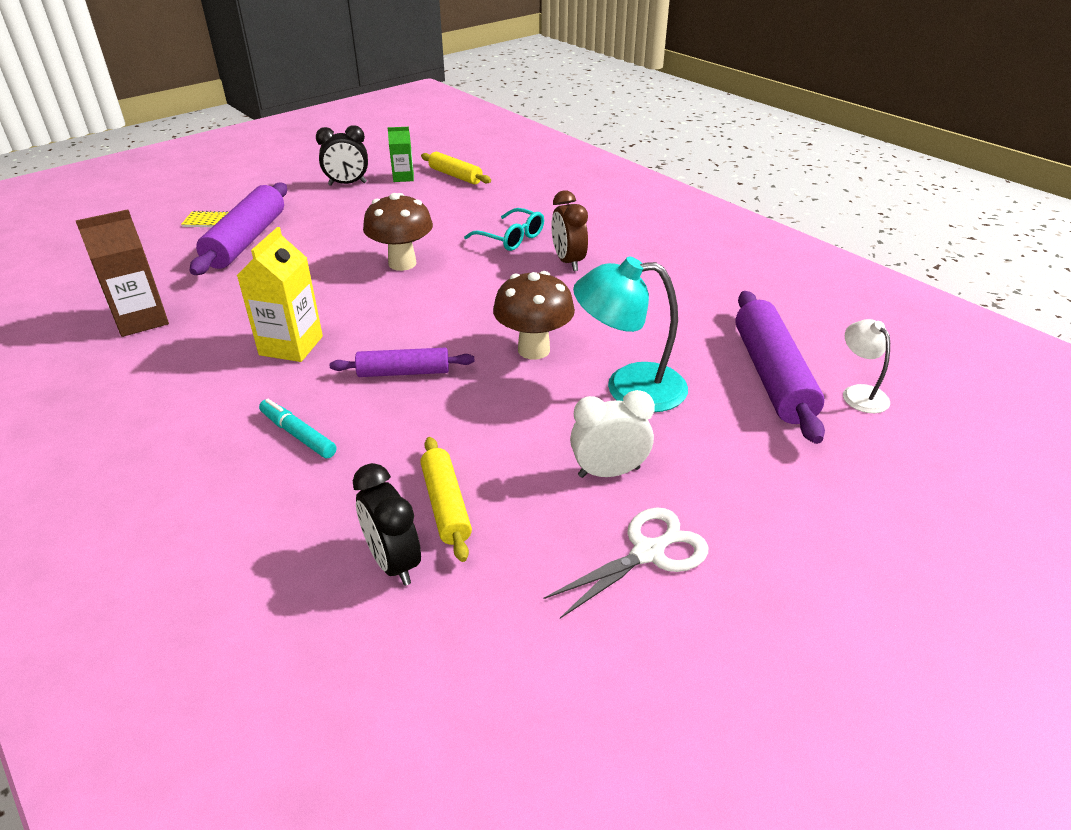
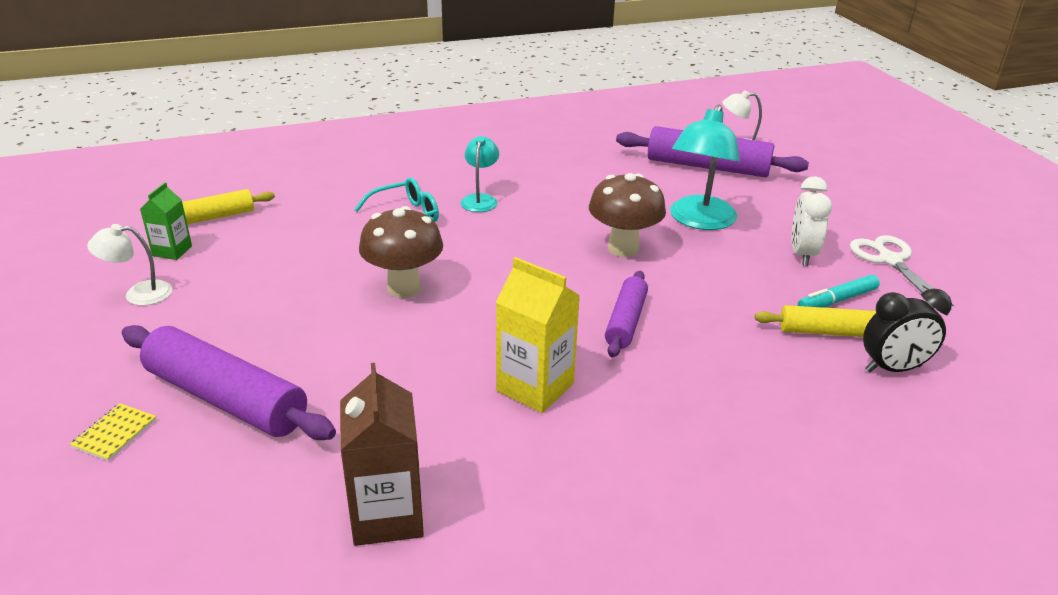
camera: 70 degrees left, 5 degrees down
turquoise marker [259,399,337,458] -> turquoise marker moved to [798,275,880,308]
black clock [316,126,368,186] -> white lamp [87,224,172,306]
brown clock [551,191,588,271] -> turquoise lamp [461,136,499,212]

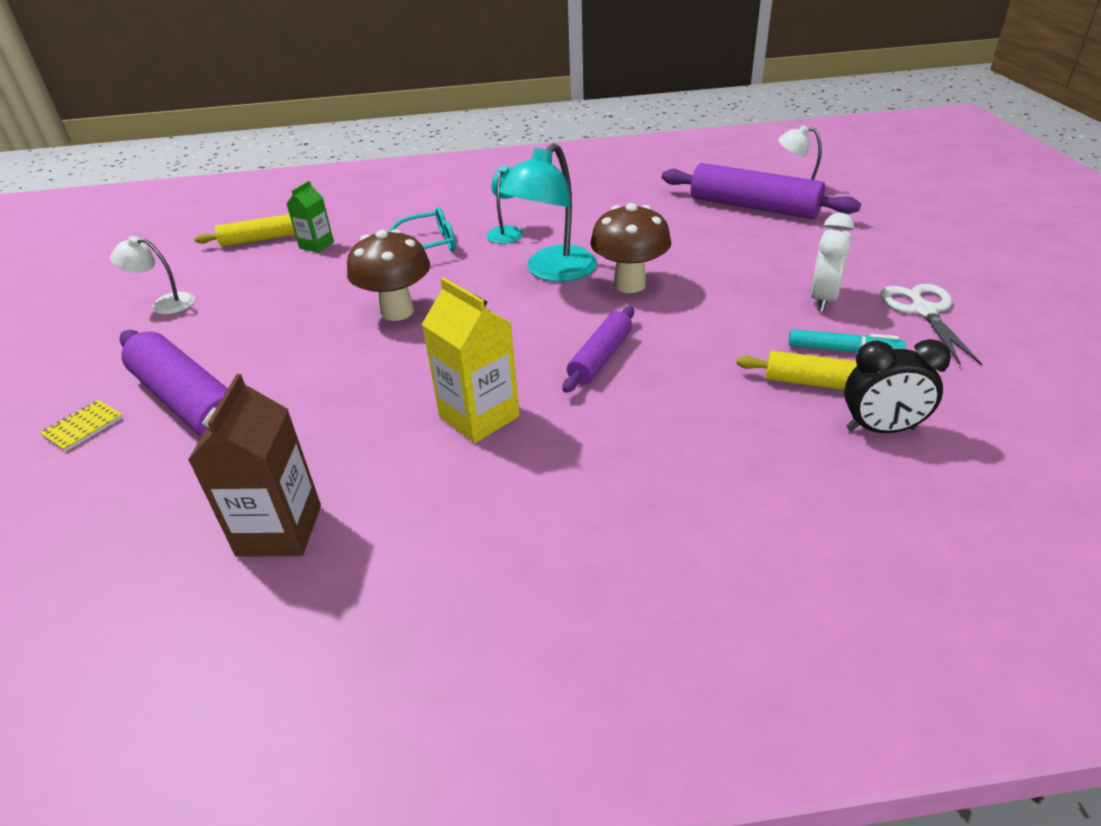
camera: 15 degrees right, 5 degrees up
green carton [140,182,192,260] -> green carton moved to [287,181,334,253]
turquoise lamp [670,105,740,230] -> turquoise lamp moved to [498,143,597,282]
turquoise marker [798,275,880,308] -> turquoise marker turned 150 degrees counterclockwise [789,329,906,352]

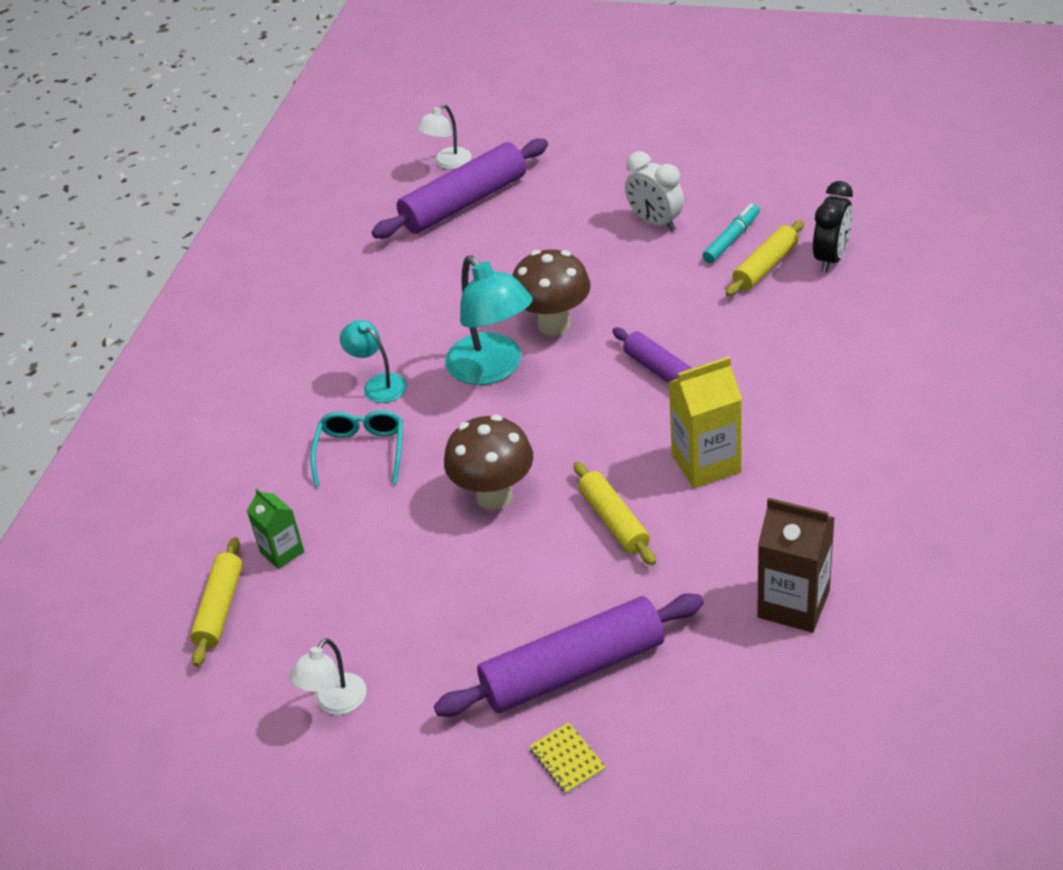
camera: 65 degrees left, 5 degrees up
white scissors [880,284,982,365] -> none
none -> yellow rolling pin [574,462,656,565]

